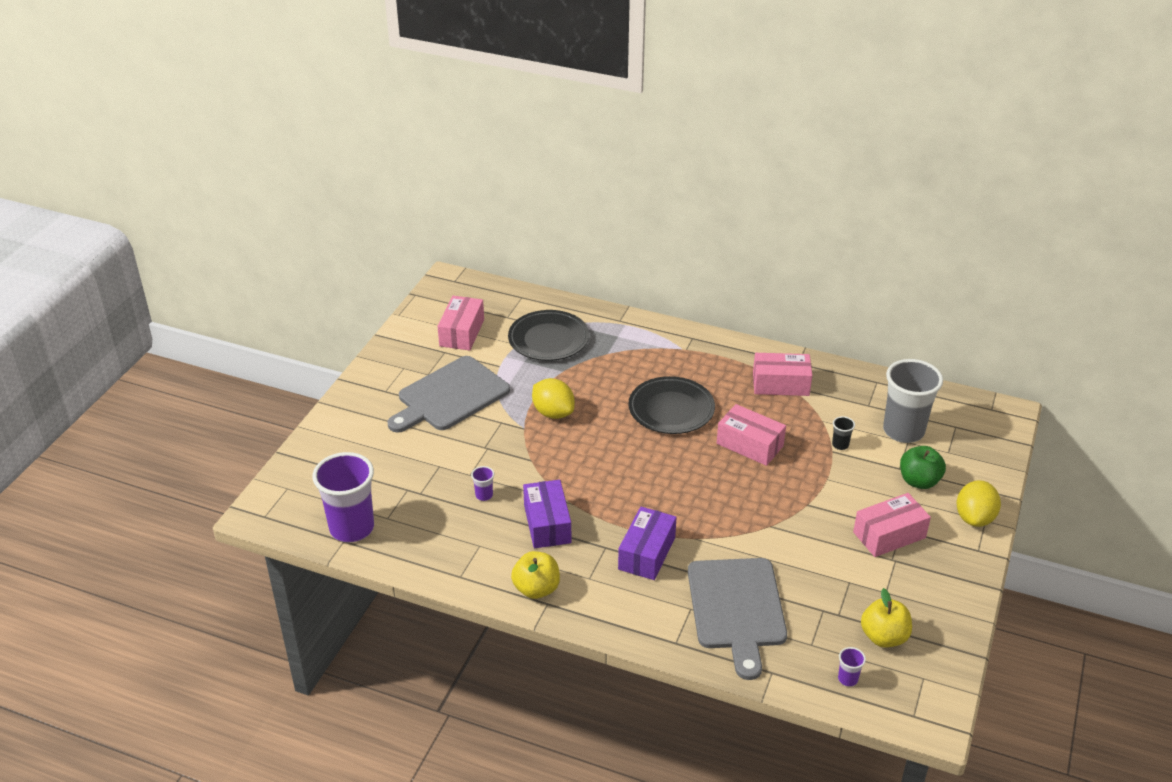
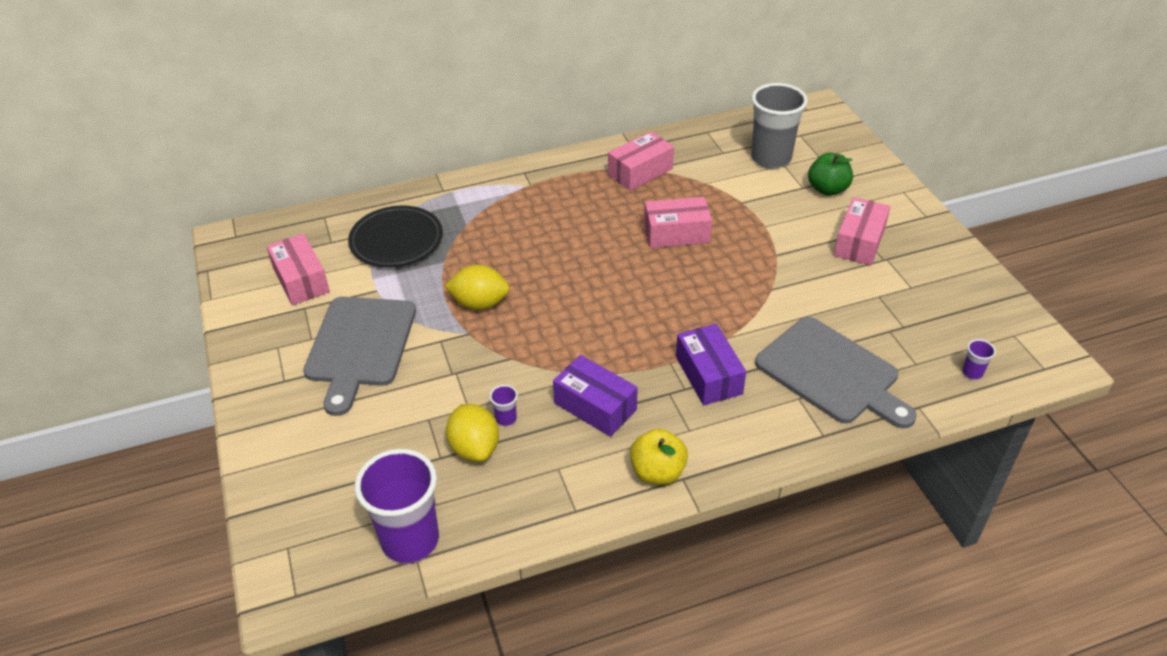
camera: 40 degrees left, 5 degrees up
black plate [628,376,715,434] -> none
black cup [832,416,855,450] -> none
yellow apple [861,588,912,648] -> none
yellow lemon [956,480,1001,527] -> yellow lemon moved to [446,404,499,462]

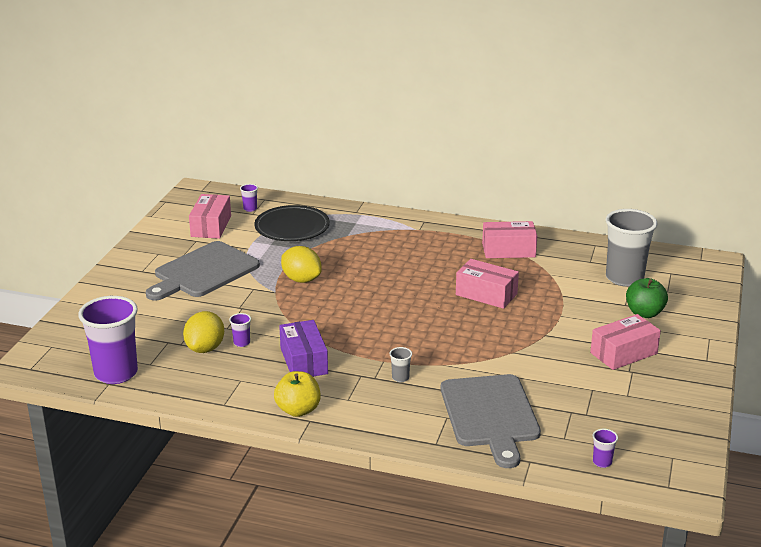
camera: 35 degrees right, 15 degrees down
purple box [676,324,746,405] -> grey cup [389,347,412,382]
none -> purple cup [240,184,258,212]

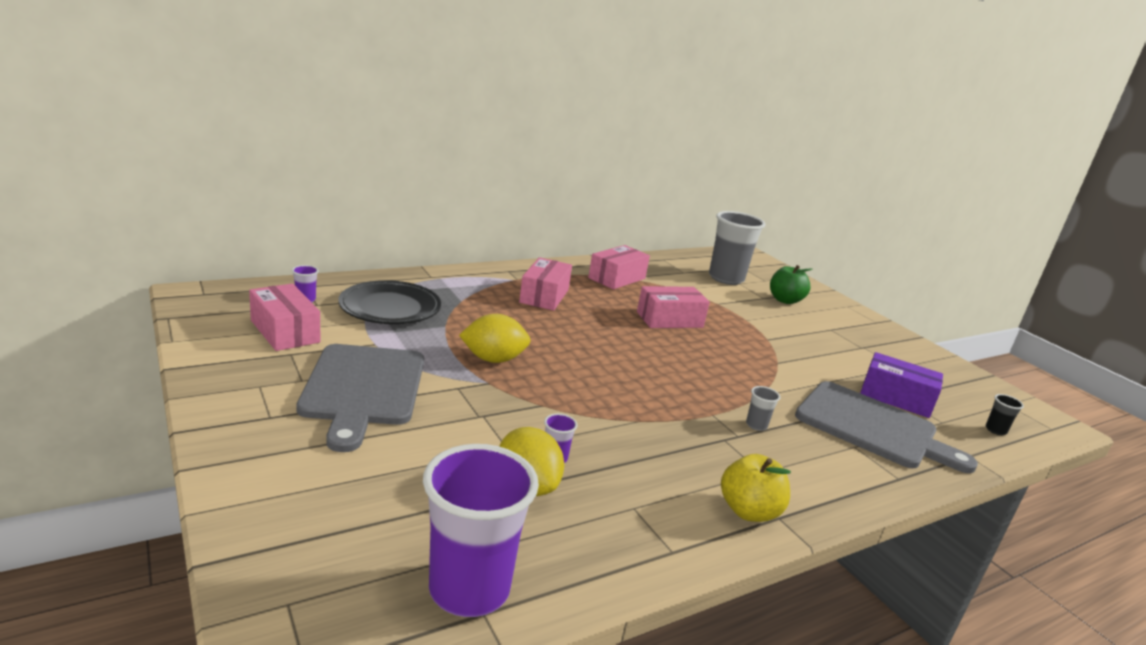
camera: 50 degrees left, 5 degrees down
purple box [279,320,328,377] -> purple box moved to [860,352,943,418]
pink box [590,314,661,370] -> pink box moved to [519,257,572,311]
purple cup [592,429,618,468] -> black cup [985,394,1024,435]

